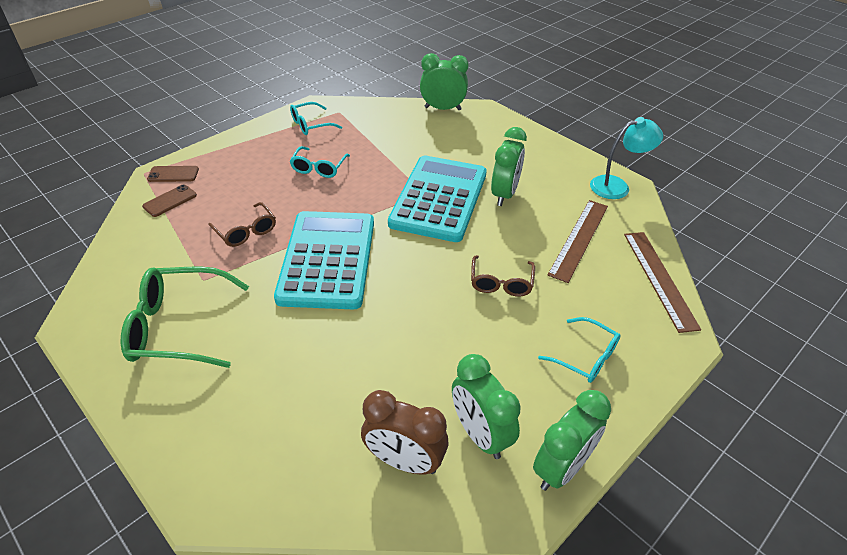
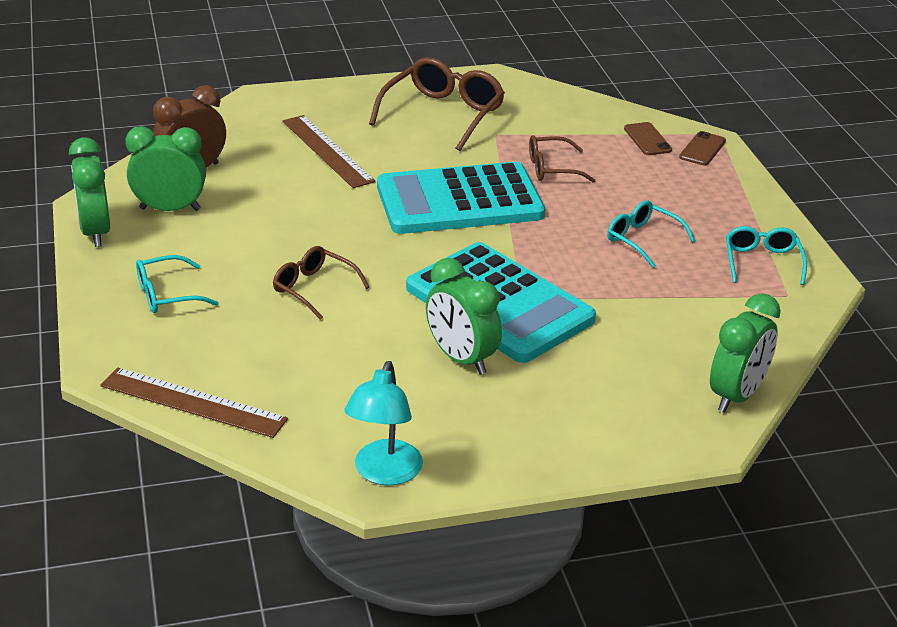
camera: 120 degrees right, 10 degrees down
green glasses [121,266,249,368] -> brown glasses [369,57,505,151]
turquoise calculator [274,211,374,309] -> turquoise calculator turned 135 degrees clockwise [377,162,545,234]
brown ruler [548,200,608,283] -> brown ruler moved to [283,115,375,188]

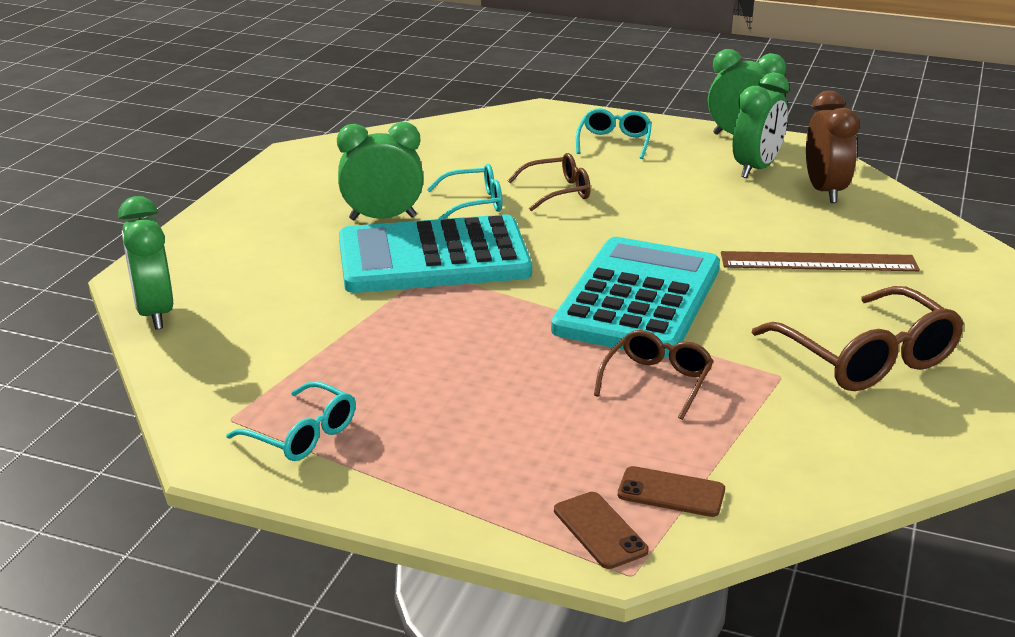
camera: 125 degrees right, 5 degrees down
brown ruler [100,368,288,438] -> none
turquoise lamp [345,361,423,486] -> none
turquoise glasses [607,200,696,268] -> turquoise glasses moved to [427,164,502,219]

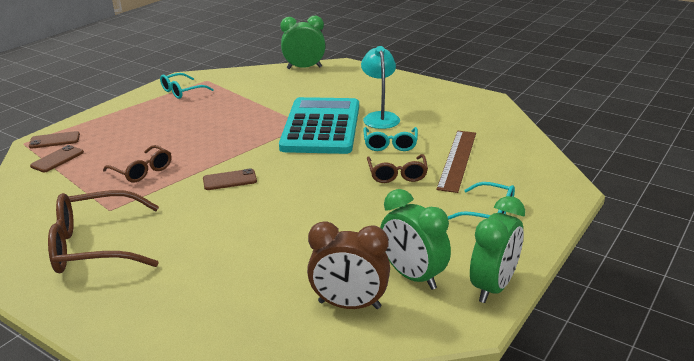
camera: 105 degrees right, 0 degrees up
green clock [337,122,423,220] -> turquoise lamp [361,46,400,129]
turquoise calculator [551,237,720,358] -> brown phone [203,168,257,190]
brown ruler [721,251,920,271] -> brown ruler moved to [436,131,476,193]

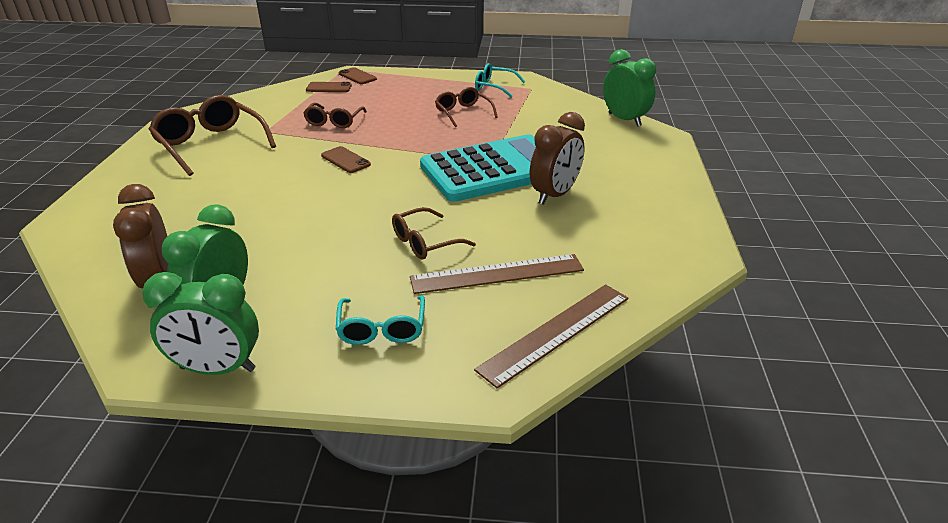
camera: 60 degrees right, 5 degrees up
turquoise lamp [361,46,400,129] -> brown clock [530,112,585,205]
turquoise glasses [364,127,418,151] -> none
none -> brown glasses [435,87,498,127]
none -> brown ruler [474,284,628,388]

